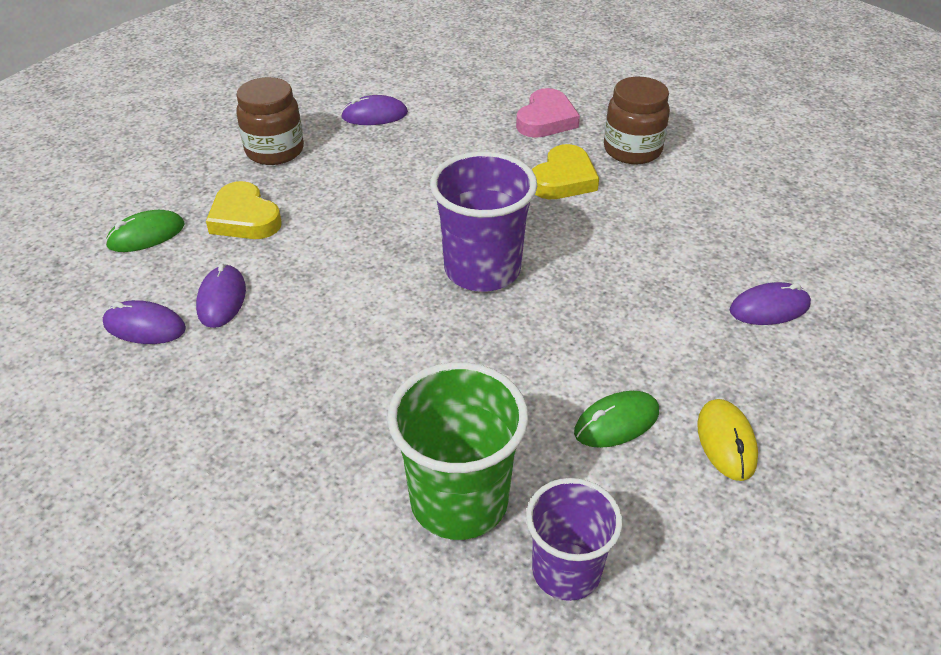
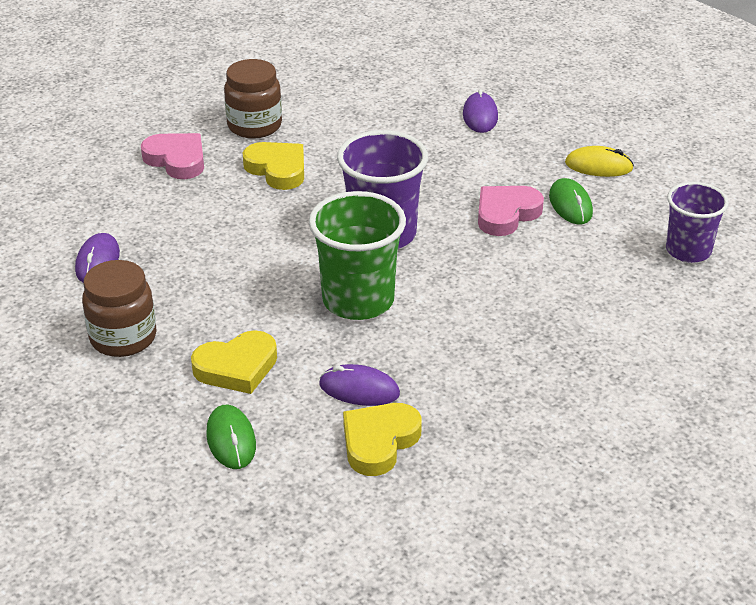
camera: 75 degrees left, 5 degrees down
purple mouse [103,300,186,344] -> yellow heart [343,403,422,476]
green cup [387,362,529,540] -> green cup moved to [309,191,406,320]
none -> pink heart [478,186,544,236]

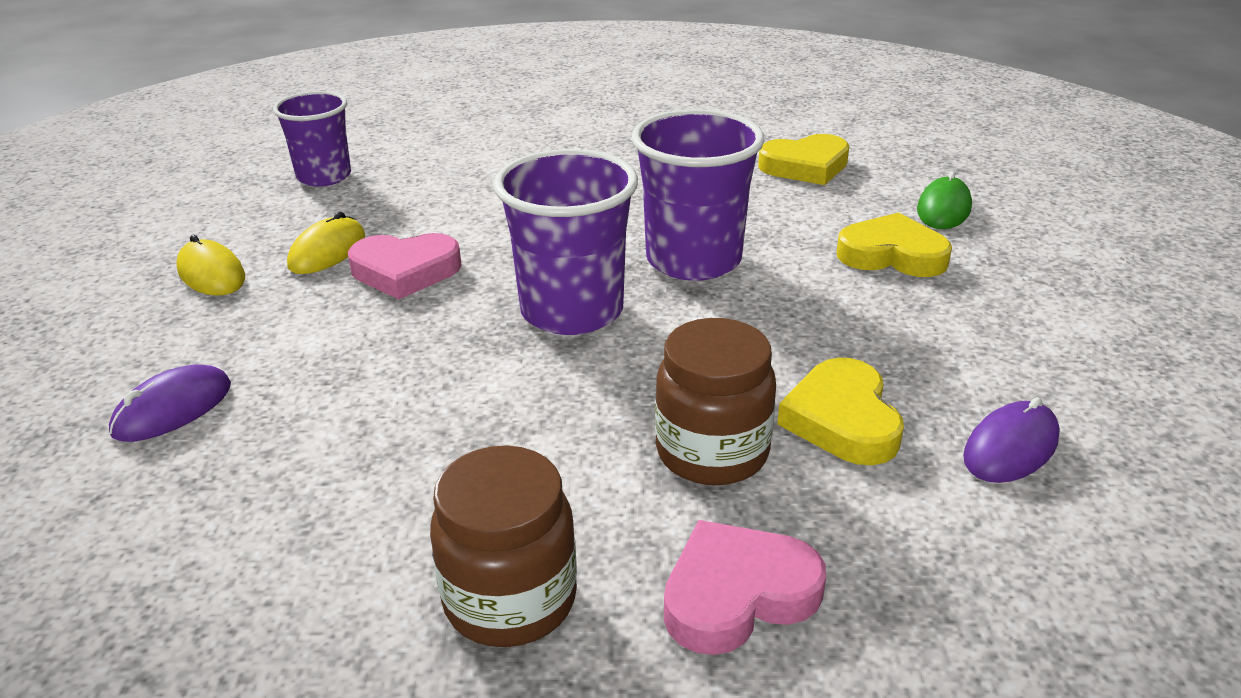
camera: 140 degrees left, 5 degrees down
brown jar [82,260,156,357] -> brown jar moved to [655,318,776,485]
pink heart [141,133,204,179] -> pink heart turned 75 degrees clockwise [664,520,826,655]
yellow heart [243,142,304,190] -> yellow heart moved to [777,358,904,465]
green cup [309,191,406,320] -> purple cup [632,109,765,281]
purple mouse [319,364,400,406] -> none
green mouse [549,178,593,224] -> yellow mouse [287,212,365,274]

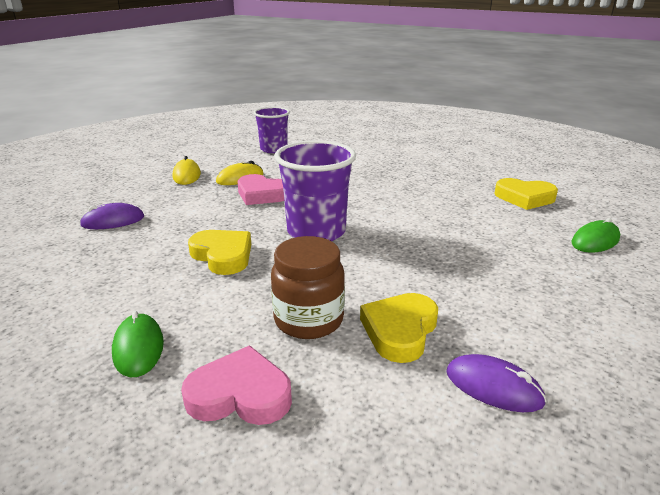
camera: 30 degrees right, 5 degrees down
brown jar [430,446,577,647] -> green mouse [112,311,164,377]
purple cup [632,109,765,281] -> none
yellow heart [836,213,952,277] -> yellow heart moved to [188,230,251,275]
purple mouse [963,397,1060,483] -> purple mouse turned 45 degrees clockwise [446,354,547,412]

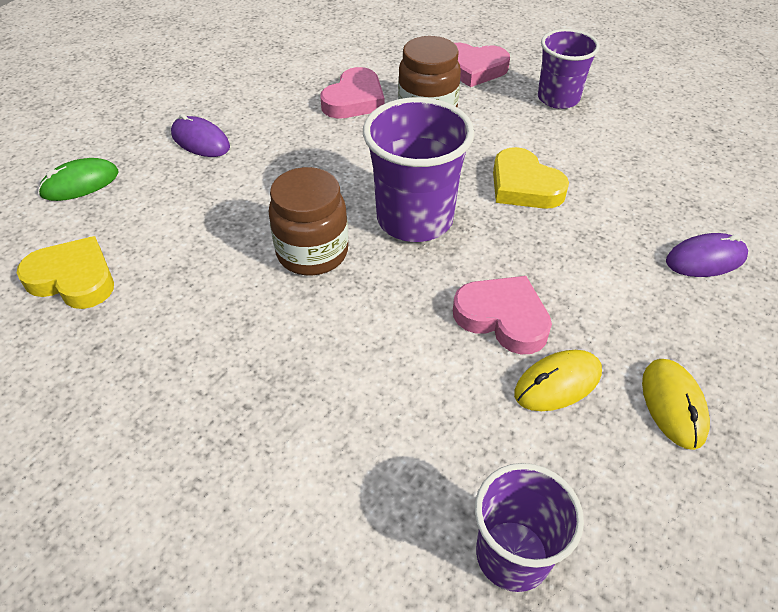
camera: 175 degrees left, 20 degrees up
green mouse [112,311,164,377] -> purple cup [538,29,600,109]
yellow heart [360,293,438,363] -> pink heart [320,67,385,119]
purple mouse [446,354,547,412] -> purple mouse moved to [171,114,230,157]
none -> brown jar [268,167,348,276]

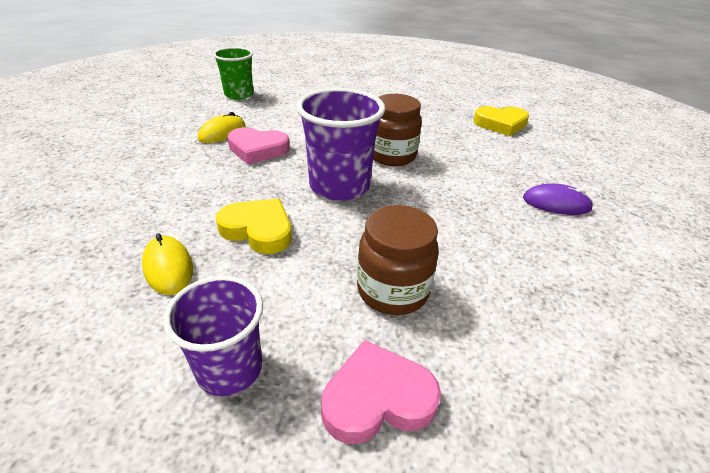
camera: 155 degrees right, 10 degrees down
green mouse [38,158,119,201] -> none
pink heart [320,67,385,119] -> none
purple cup [475,463,584,592] -> green cup [213,47,253,99]
yellow mouse [642,359,710,450] -> yellow mouse moved to [142,234,193,295]
purple mouse [666,233,748,277] -> none

